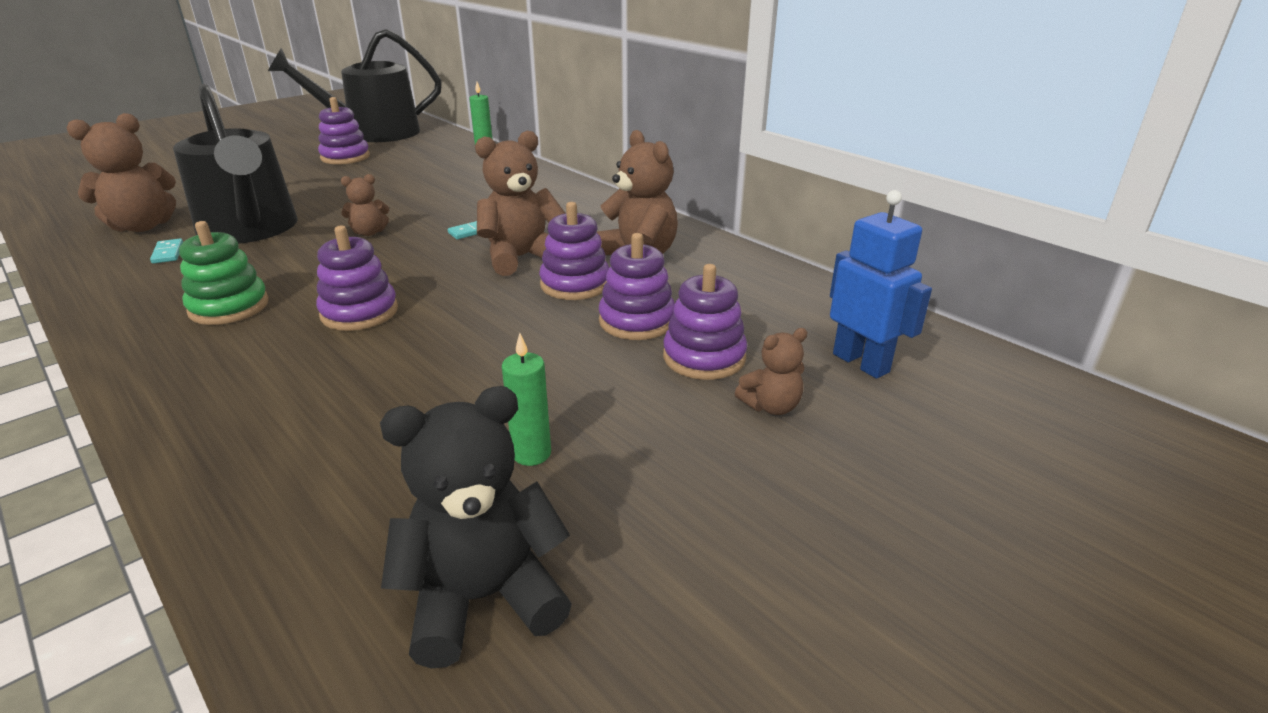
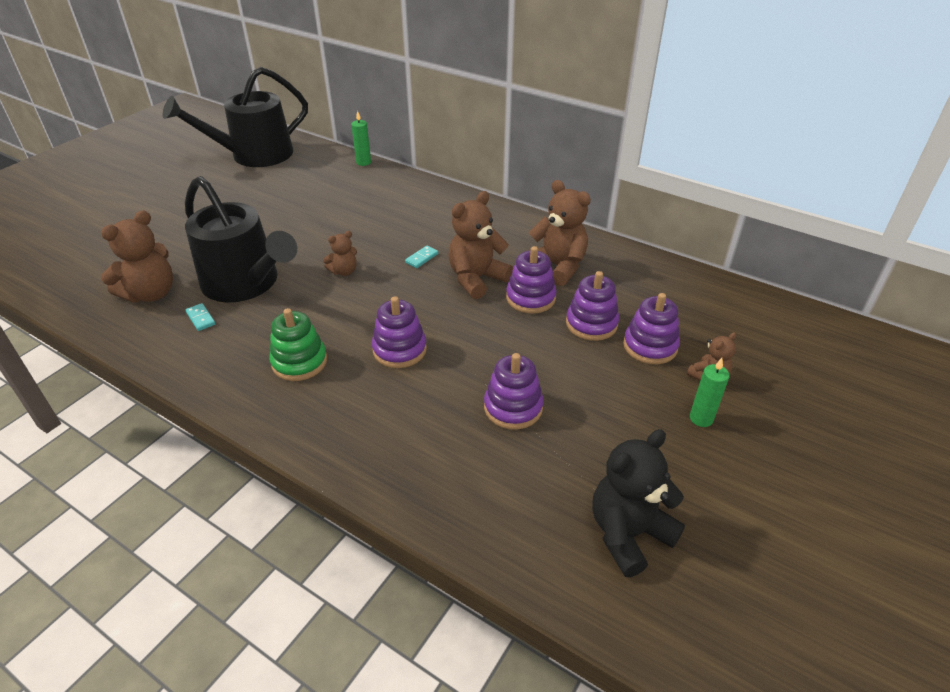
camera: 15 degrees left, 10 degrees up
purple stacking toy [318,97,370,164] -> purple stacking toy moved to [484,353,544,429]
green candle [502,333,551,466] -> green candle moved to [690,358,730,427]
blue robot [830,190,932,379] -> none

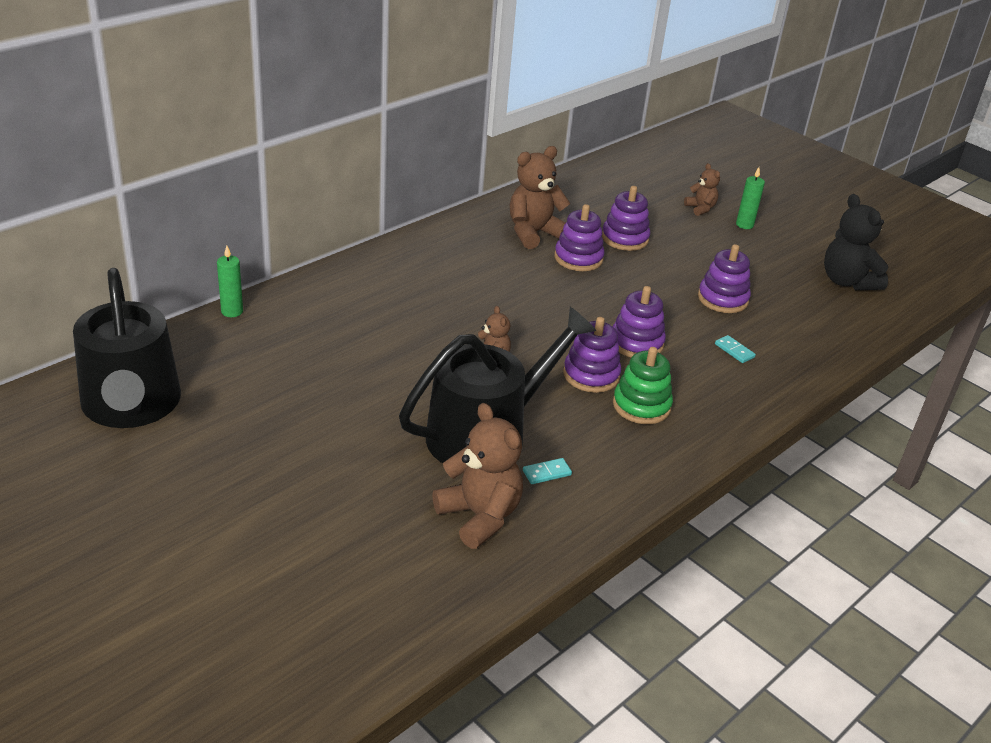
camera: 80 degrees left, 5 degrees down
turquoise domino [405,246,438,268] -> turquoise domino moved to [715,335,756,363]
brown teddy bear [448,191,513,299] -> none
purple stacking toy [623,293,680,364] -> purple stacking toy moved to [563,317,621,393]

